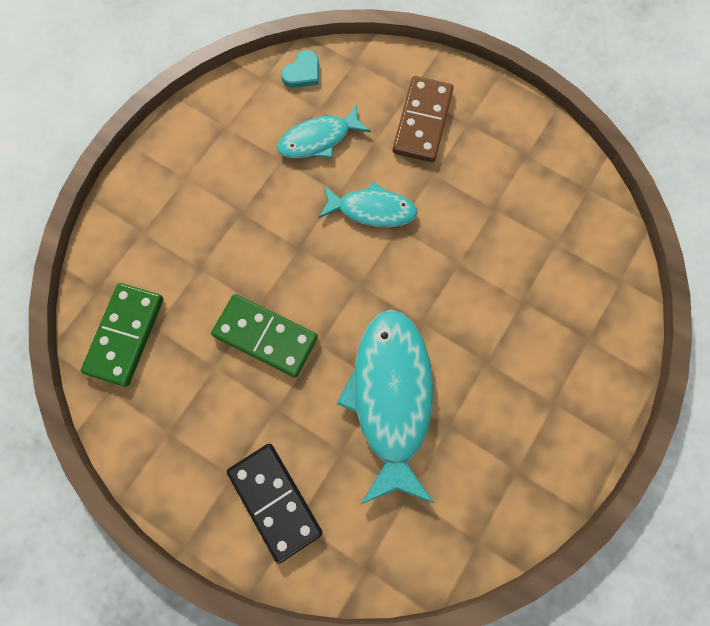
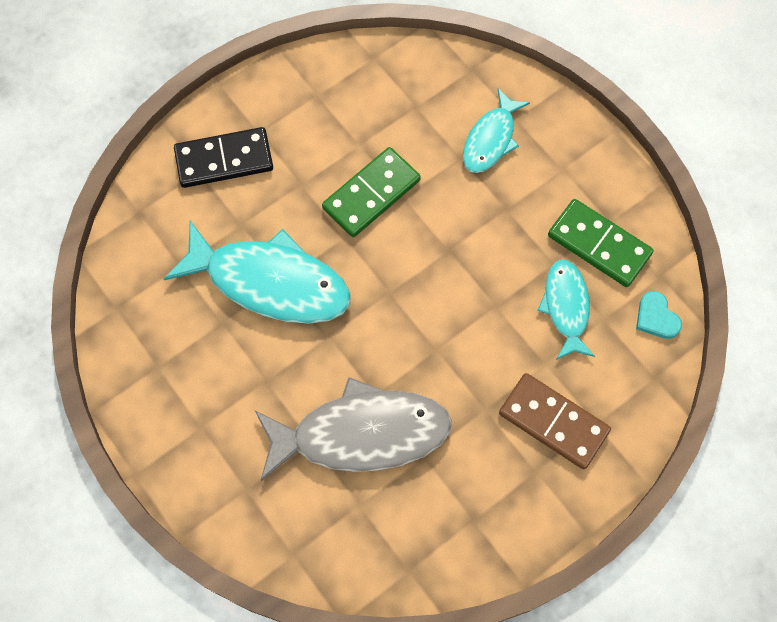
camera: 110 degrees right, 5 degrees down
green domino [81,283,163,387] -> green domino moved to [548,199,653,287]
turquoise fish [318,181,418,228] -> turquoise fish moved to [463,88,530,173]
none -> grey fish [255,377,452,481]

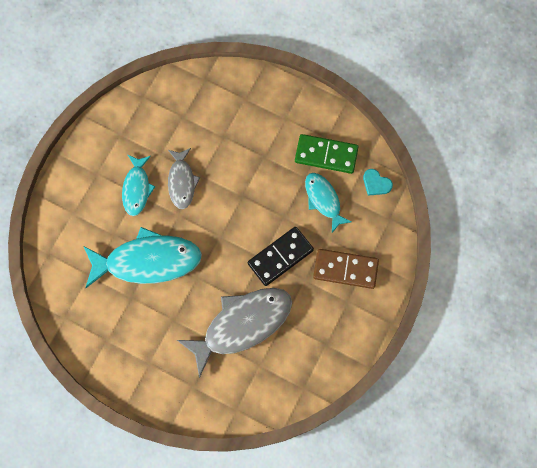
camera: 25 degrees left, 5 degrees up
black domino [174,127,273,188] -> black domino moved to [248,227,314,286]
green domino [322,147,421,237] -> grey fish [168,148,200,209]
turquoise fish [463,88,530,173] -> turquoise fish moved to [122,155,155,216]

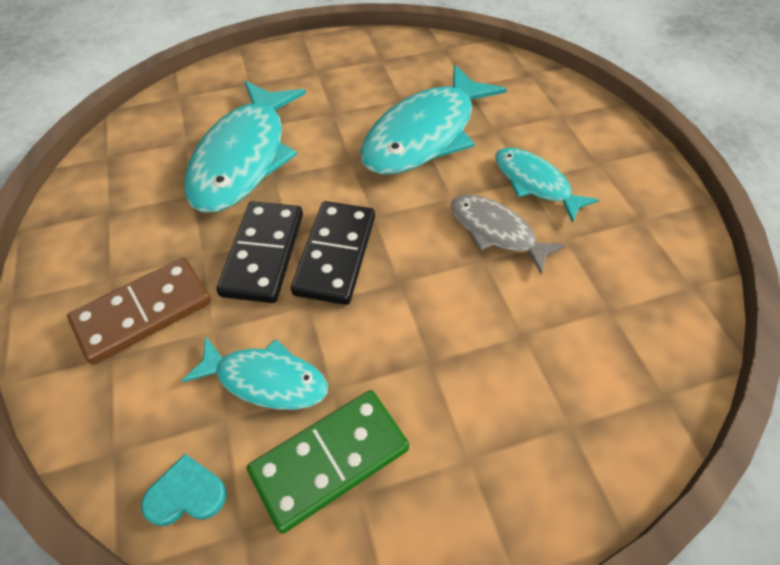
camera: 135 degrees right, 20 degrees down
grey fish [177,288,292,378] -> turquoise fish [184,81,306,212]
none -> black domino [291,201,375,305]

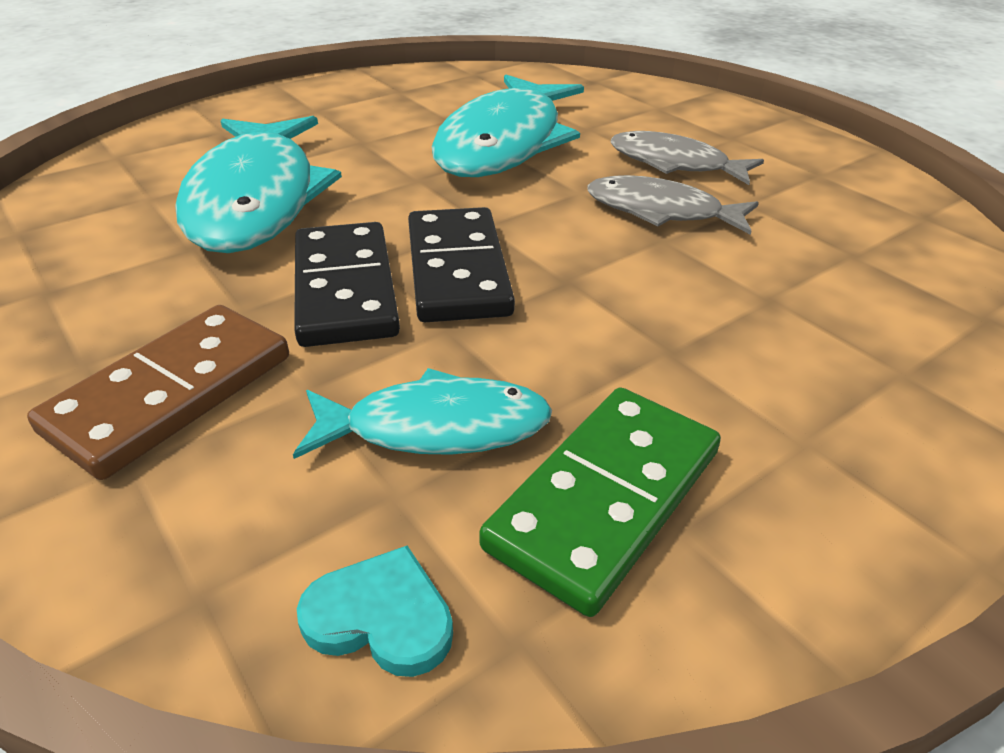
camera: 20 degrees left, 15 degrees down
turquoise heart [141,454,227,526] -> turquoise heart turned 45 degrees clockwise [297,545,453,677]
turquoise fish [495,148,599,223] -> grey fish [611,131,764,185]

